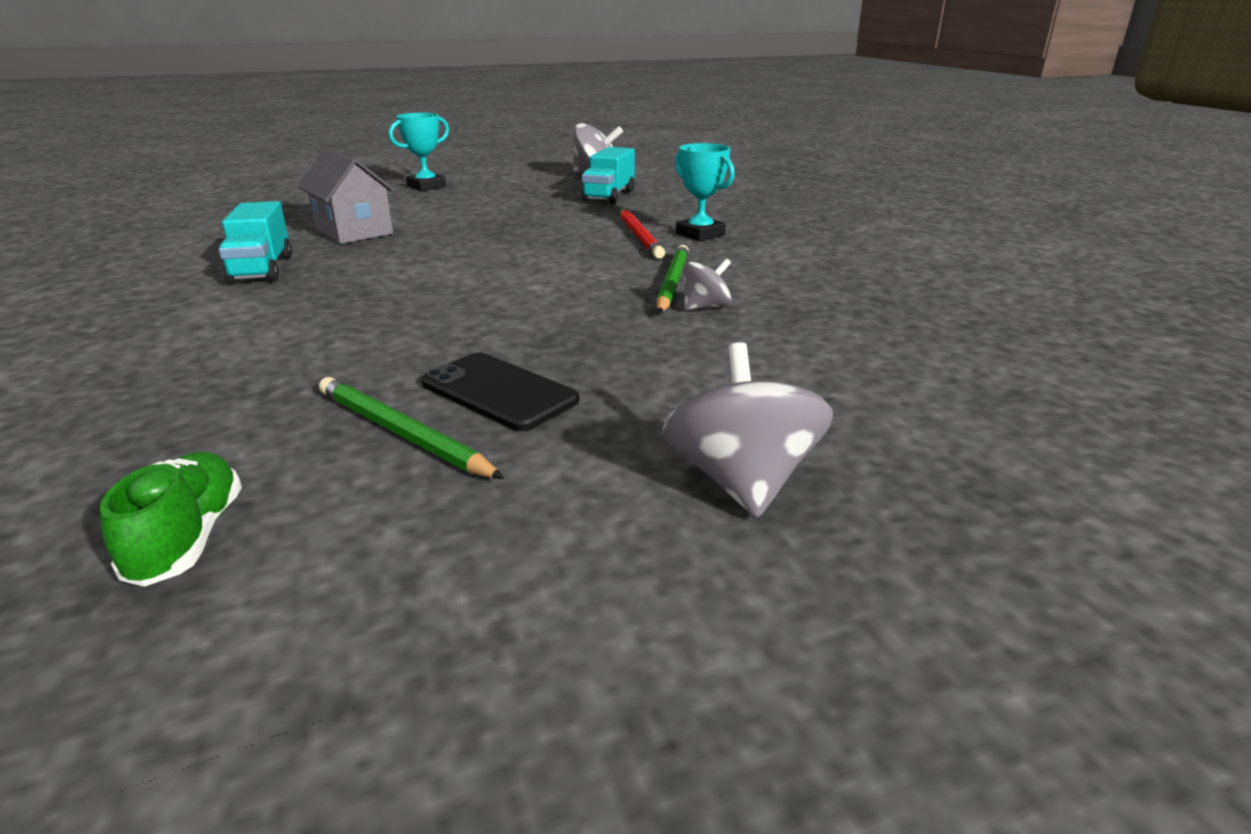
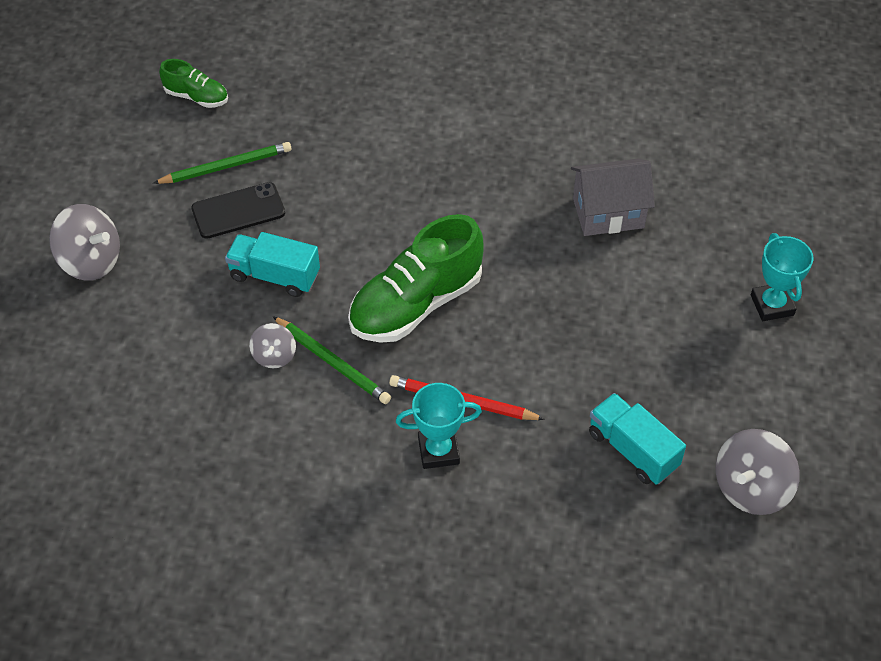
camera: 120 degrees right, 25 degrees up
turquoise truck [219,201,292,284] -> turquoise truck moved to [225,232,320,297]
none -> green shoe [348,214,484,343]

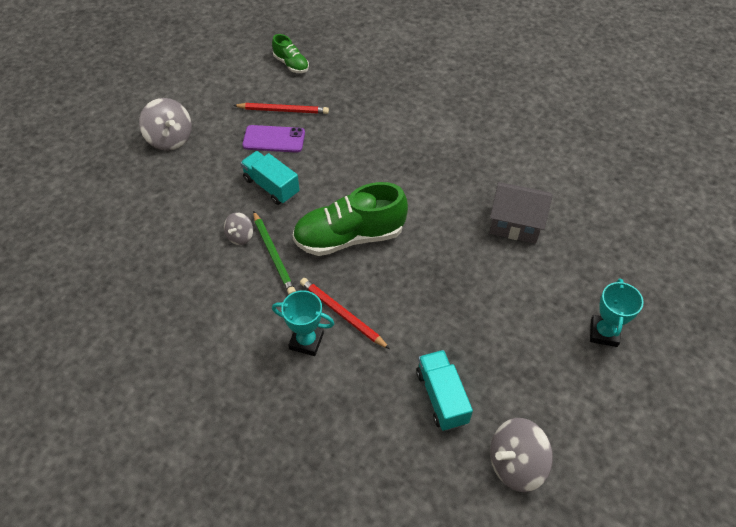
camera: 25 degrees right, 0 degrees up
green pencil [153,142,291,184] -> red pencil [233,103,329,114]
black phone [191,182,285,239] -> purple phone [242,125,305,153]

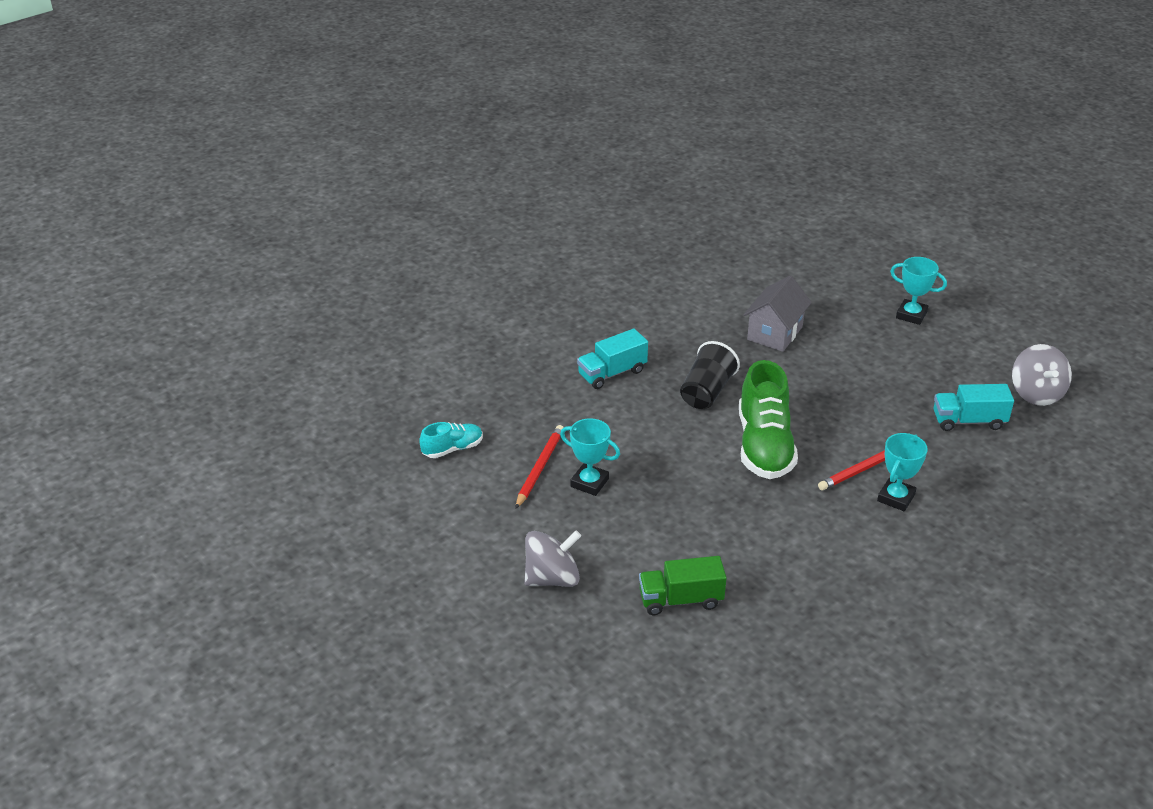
camera: 75 degrees left, 15 degrees down
grey spinning top [224,213,253,245] -> none
turquoise truck [241,151,299,205] -> turquoise truck moved to [577,329,648,389]
purple phone [242,125,305,153] -> turquoise trophy [560,418,620,496]
green pencil [253,211,296,295] -> none
green shoe [272,34,309,73] -> turquoise shoe [419,422,483,458]
none -> green truck [639,556,727,615]
none -> black cup [680,341,740,409]

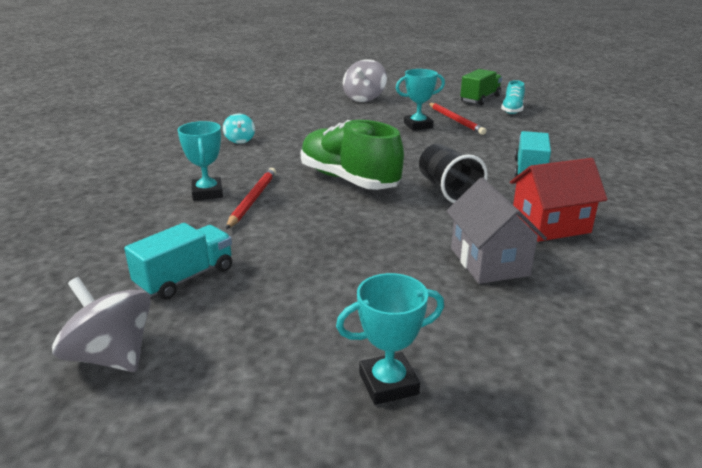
camera: 135 degrees right, 10 degrees down
green truck [639,556,727,615] -> green truck moved to [460,69,502,105]
none -> turquoise spinning top [223,114,255,144]
none -> red house [510,158,607,242]

